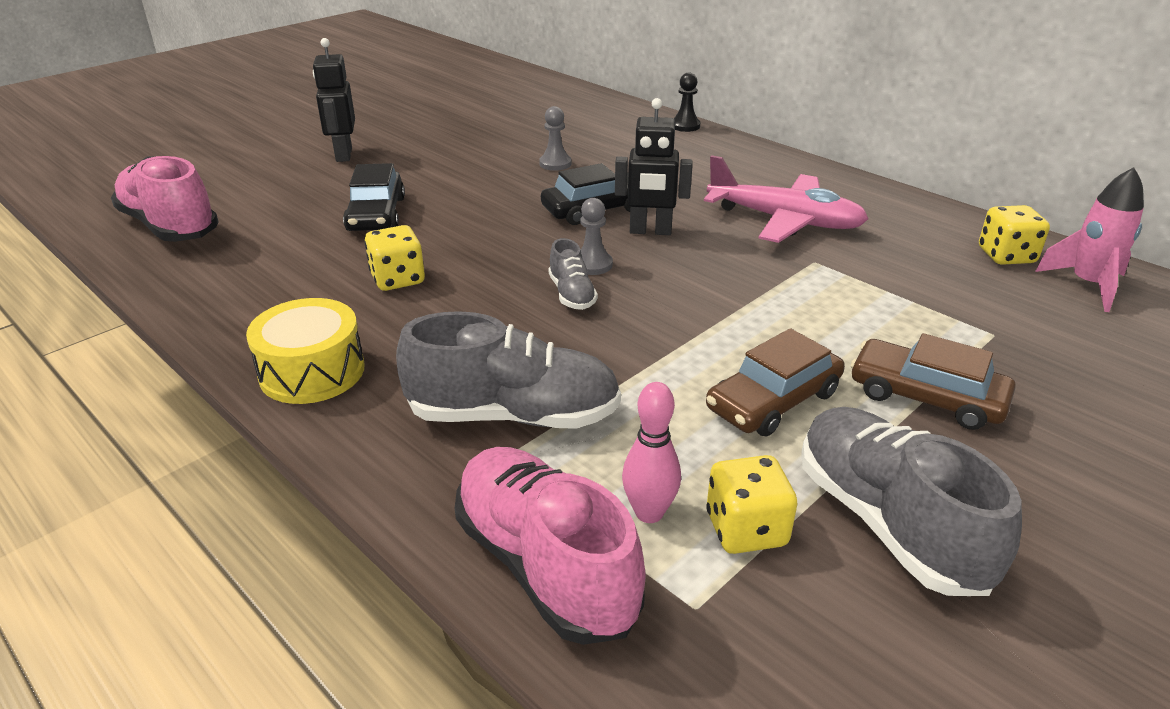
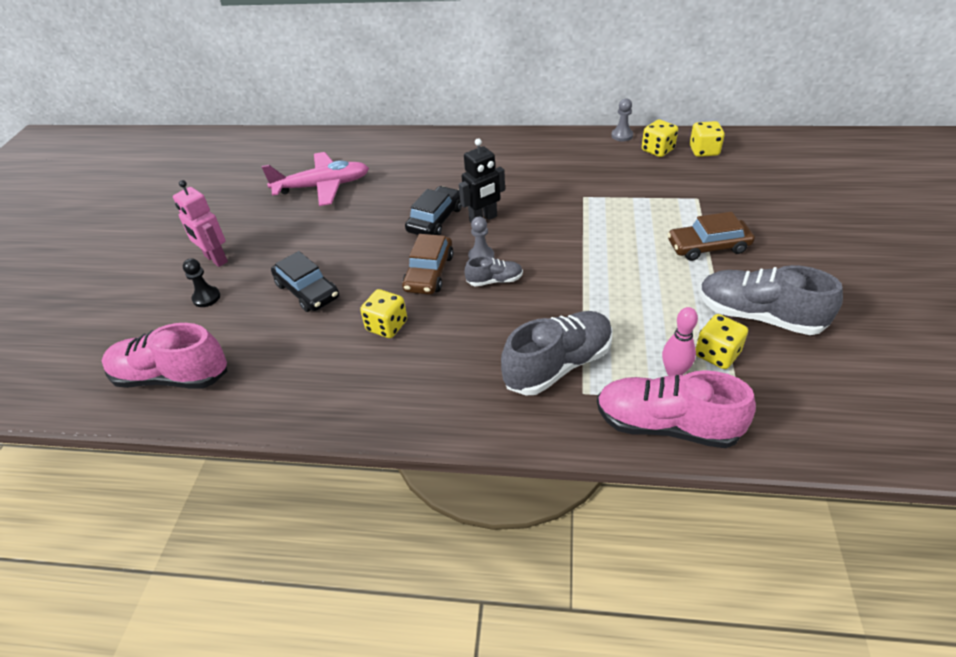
camera: 35 degrees left, 10 degrees up
yellow drum [246,298,364,404] -> none
black robot [313,38,355,162] -> pink robot [173,180,228,267]
grey pawn [539,106,571,171] -> grey pawn moved to [611,98,633,141]
grey shoe [549,238,598,310] -> grey shoe turned 45 degrees counterclockwise [465,256,523,286]
black pawn [674,73,700,132] -> black pawn moved to [183,258,220,307]
pink plane [704,155,869,243] -> pink plane moved to [262,152,369,206]
brown car [706,328,845,437] -> brown car moved to [402,234,454,295]
pink rocket [1035,167,1144,312] -> yellow dice [690,121,725,157]

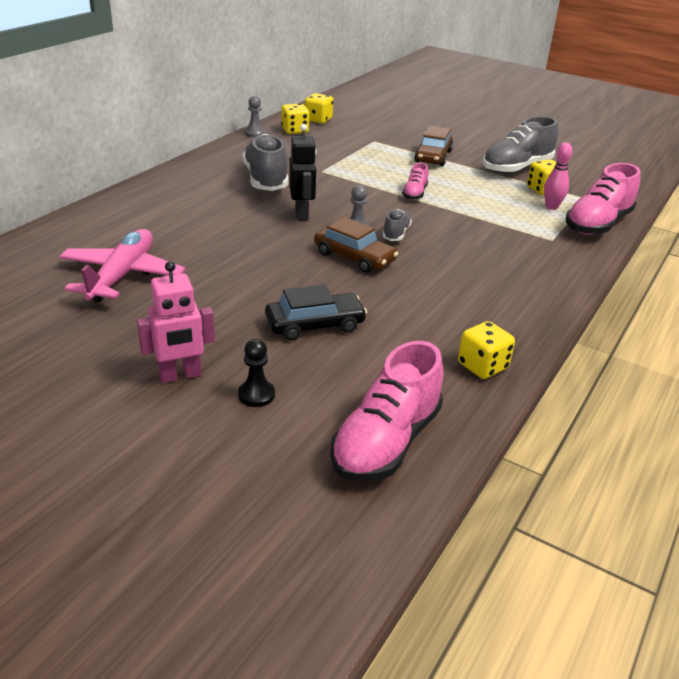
camera: 70 degrees left, 10 degrees down
yellow dice [360,289,407,338] -> yellow dice moved to [458,321,515,379]
black car [405,186,462,235] -> none
grey shoe [501,311,613,395] -> grey shoe moved to [243,134,288,191]
none -> pink shoe [402,163,428,200]

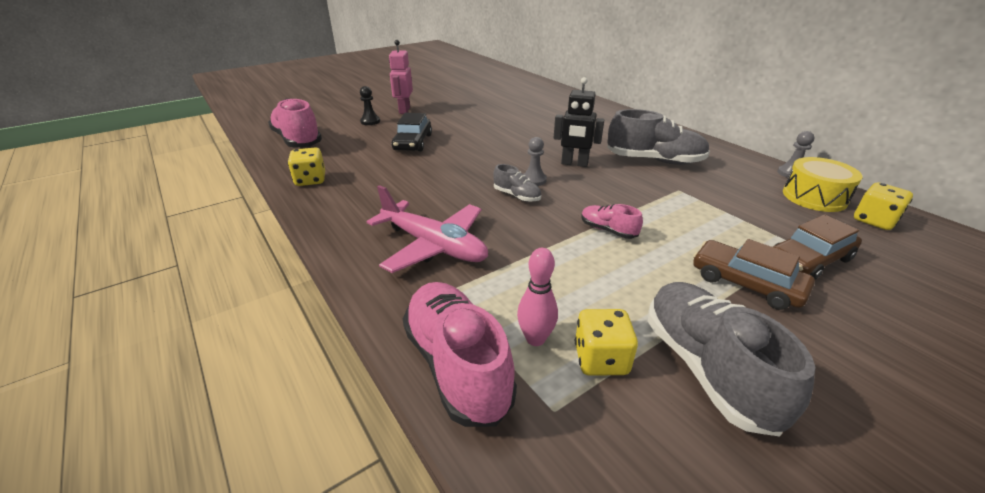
camera: 115 degrees right, 0 degrees up
pink plane [59,229,185,302] -> pink plane moved to [367,185,488,273]
yellow dice [281,103,310,134] -> yellow drum [783,157,863,212]
brown car [314,217,398,273] -> brown car moved to [773,214,862,279]

